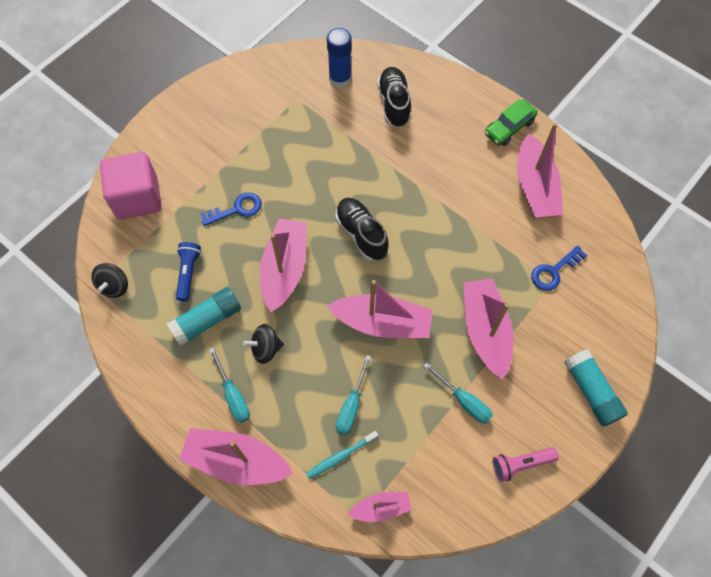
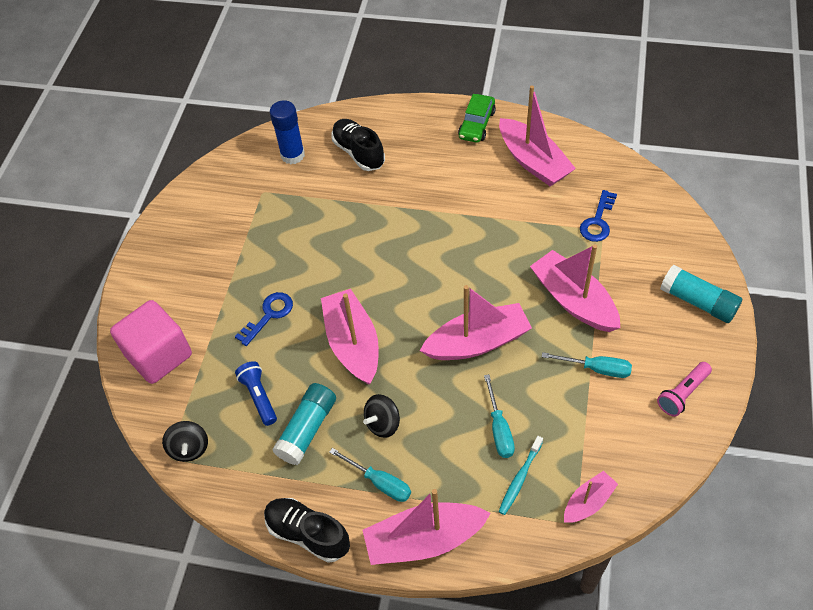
camera: 25 degrees left, 10 degrees down
black shoe [335,198,389,261] -> black shoe moved to [264,498,350,563]

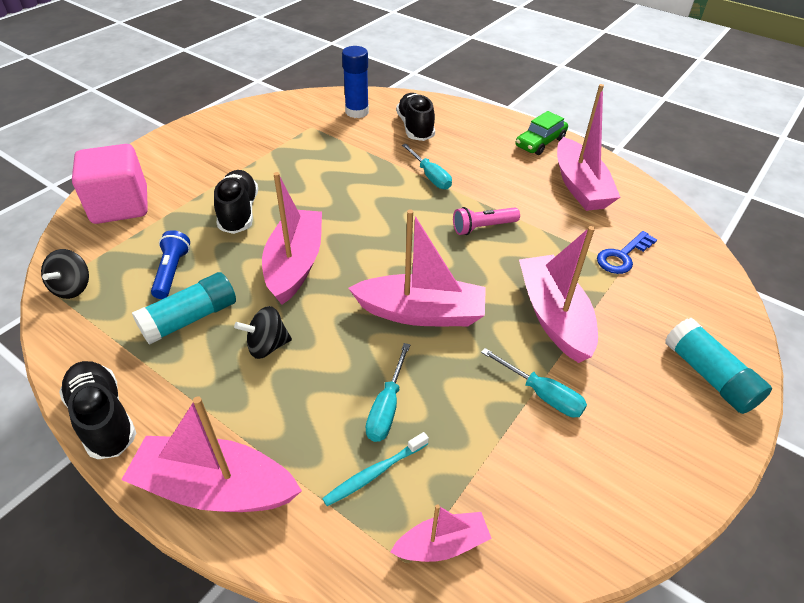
camera: 20 degrees right, 10 degrees down
blue key [235,292,293,346] -> black shoe [214,170,258,234]
turquoise screwdriver [329,448,411,502] -> turquoise screwdriver moved to [402,144,452,190]
pink flashlight [657,362,712,417] -> pink flashlight moved to [453,207,520,235]

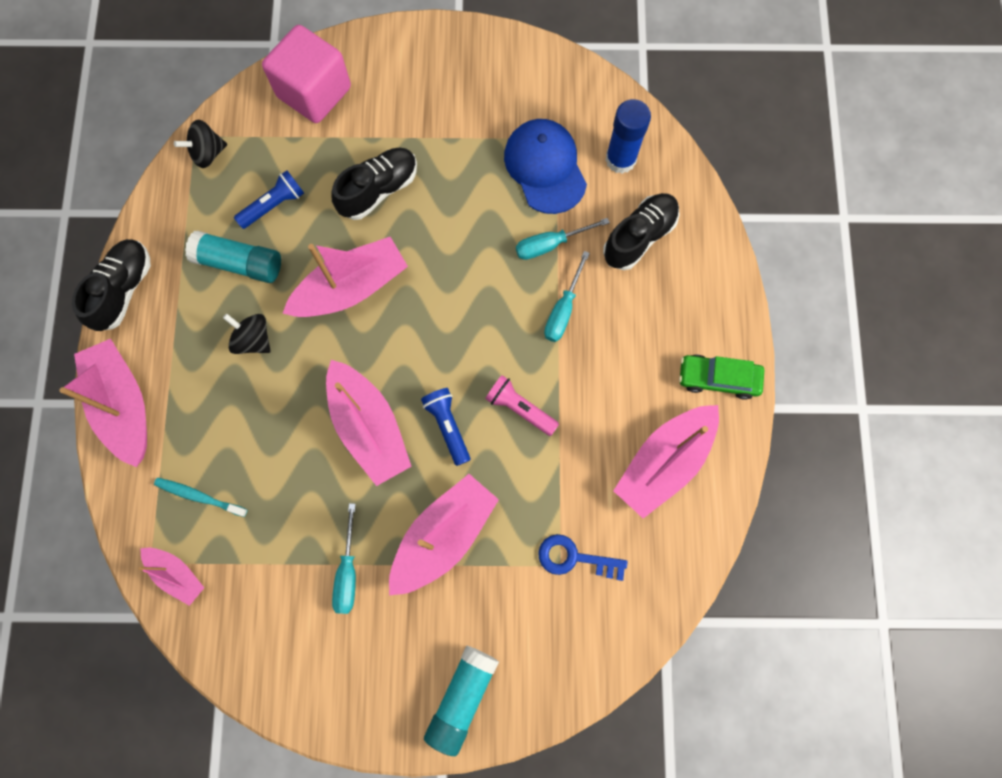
camera: 55 degrees right, 30 degrees up
turquoise screwdriver [366,343,410,442] -> turquoise screwdriver moved to [516,218,610,260]
none -> blue flashlight [421,388,470,466]
none -> blue cap [504,119,587,214]

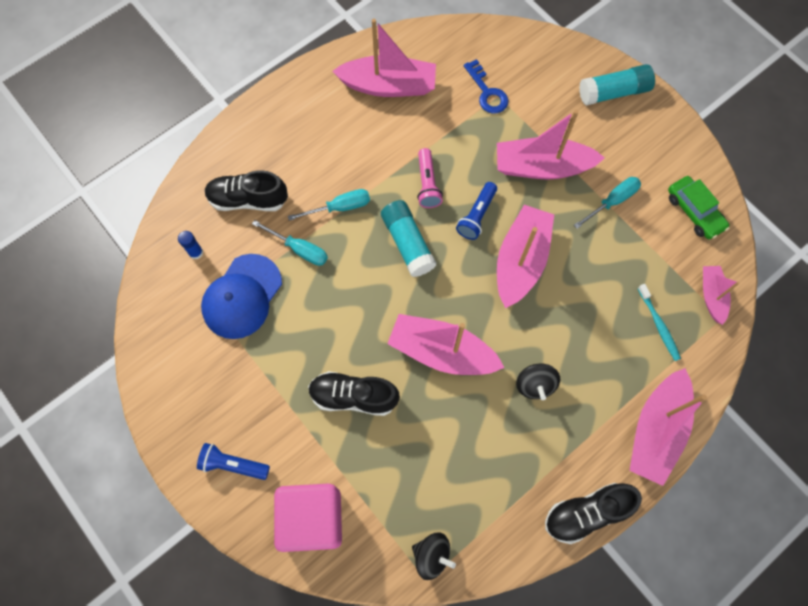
camera: 130 degrees left, 5 degrees down
turquoise glue stick [185,230,281,283] -> turquoise glue stick moved to [381,200,437,277]
blue flashlight [234,170,304,229] -> blue flashlight moved to [197,443,270,480]
blue glue stick [605,99,651,174] -> blue glue stick [178,231,203,260], size x0.53
green car [679,354,764,400] -> green car moved to [668,176,729,239]

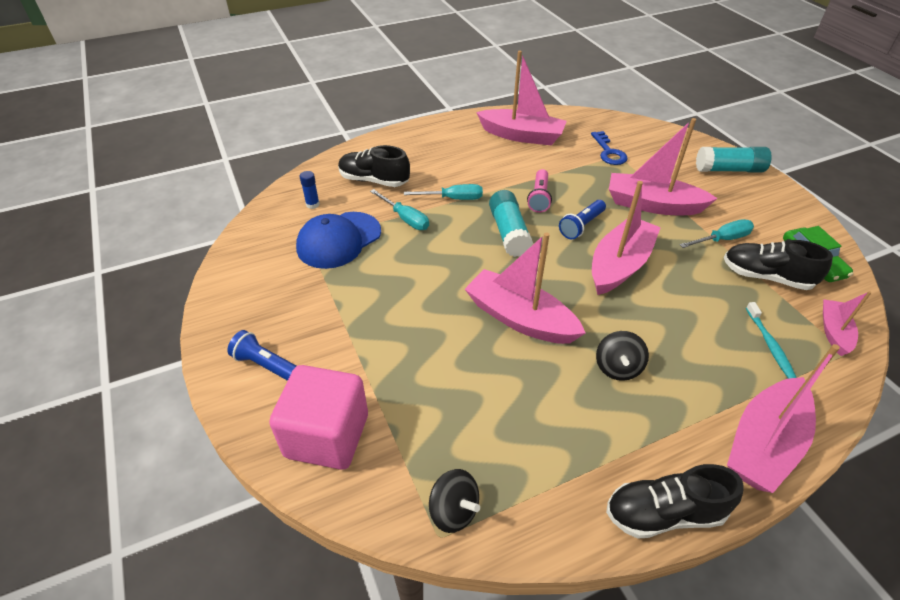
camera: 15 degrees right, 25 degrees down
black shoe [308,371,400,416] -> black shoe moved to [724,240,833,290]

